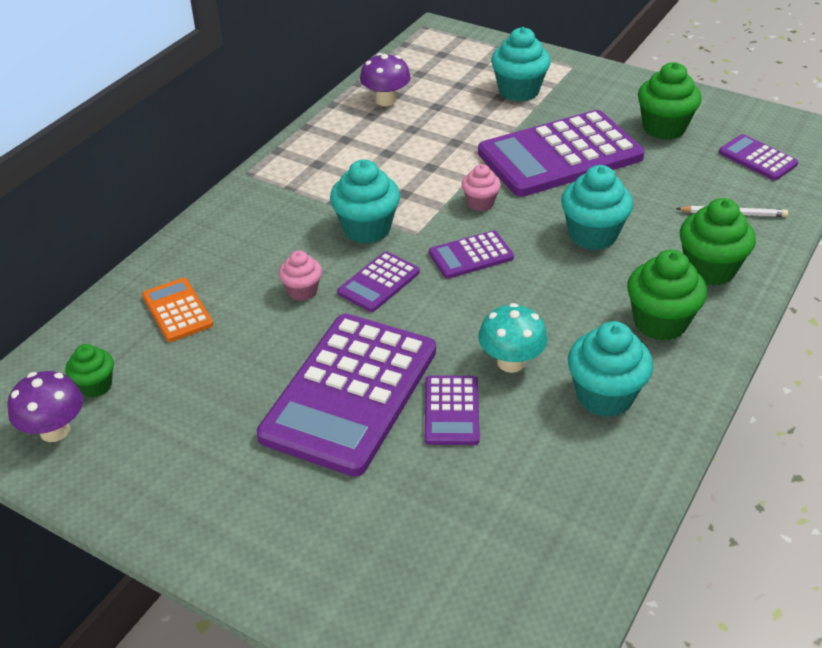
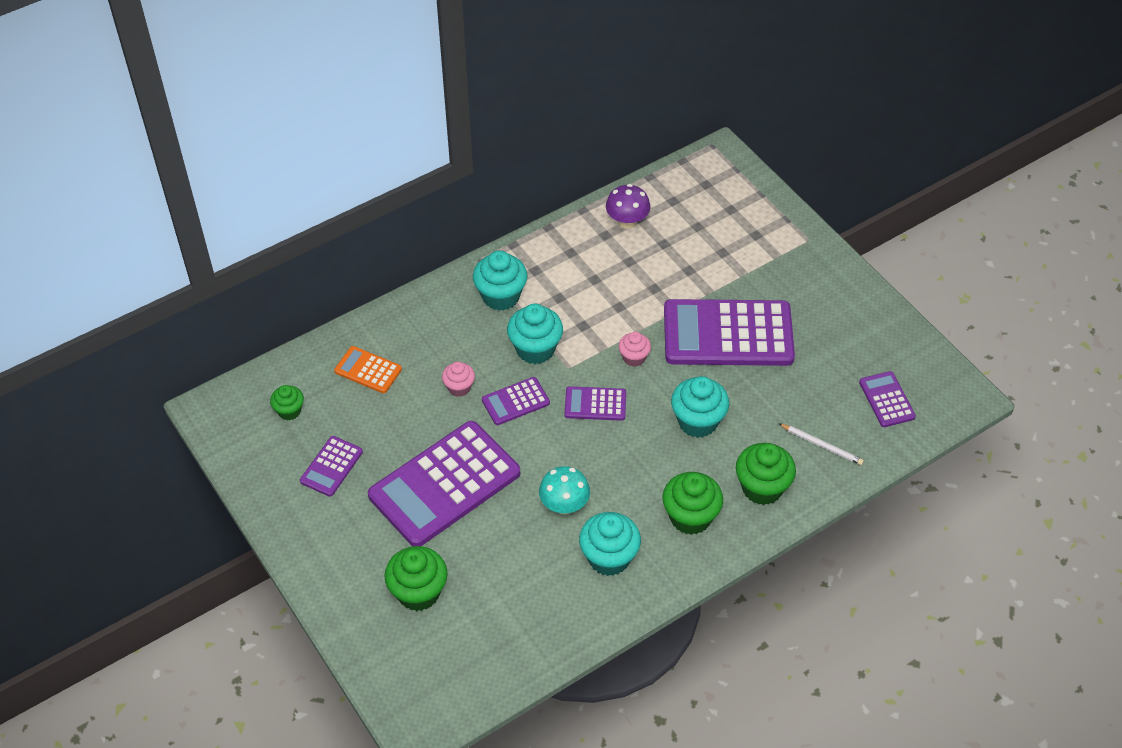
camera: 25 degrees right, 10 degrees up
purple mushroom [7,371,83,442] -> none
orange calculator [142,278,213,342] -> orange calculator turned 60 degrees counterclockwise [334,346,402,393]
purple calculator [425,375,480,445] -> purple calculator moved to [300,436,363,497]
turquoise cupcake [491,27,551,102] -> turquoise cupcake moved to [473,251,527,311]
green cupcake [638,62,702,140] -> green cupcake moved to [385,546,448,611]

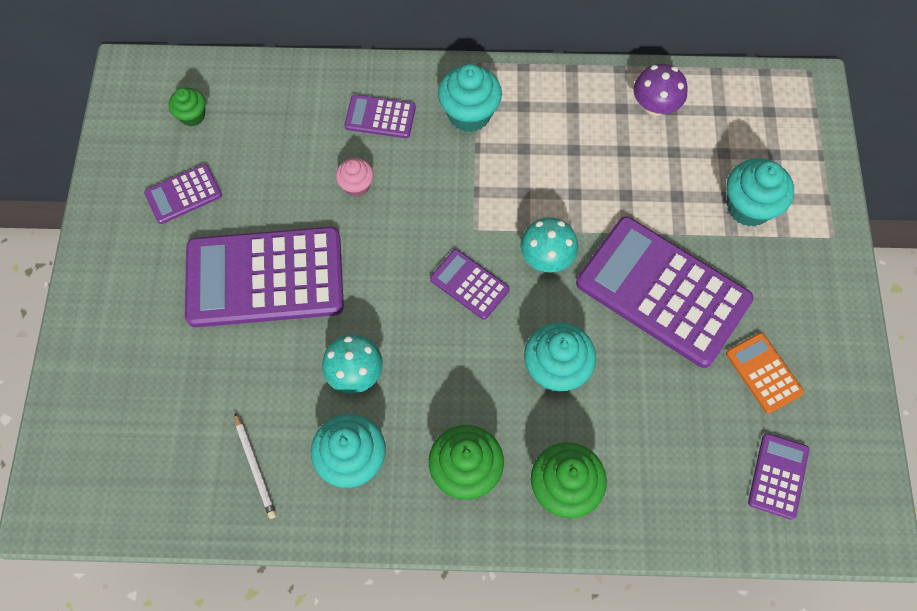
camera: 35 degrees right, 15 degrees up
orange calculator [334,346,402,393] -> orange calculator moved to [726,333,804,414]
green cupcake [385,546,448,611] -> none
purple calculator [482,377,550,425] -> purple calculator moved to [344,94,416,138]
turquoise cupcake [507,304,563,364] -> turquoise cupcake moved to [727,158,794,227]
pink cupcake [618,332,651,367] -> turquoise mushroom [520,217,578,273]
white pencil [778,423,864,465] -> white pencil moved to [235,413,276,519]

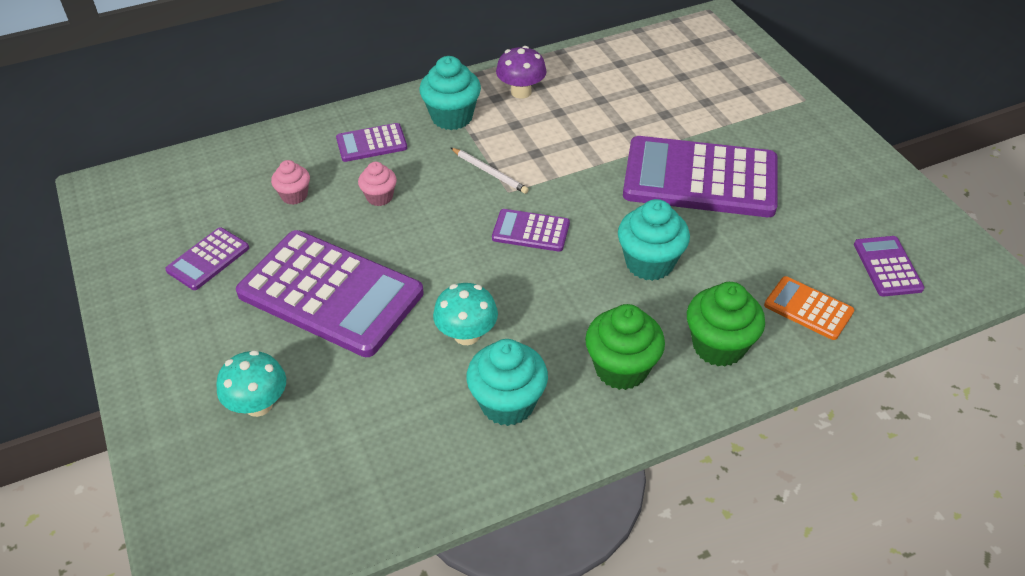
camera: 25 degrees left, 20 degrees down
green cupcake [168,88,205,127] -> none
purple calculator [185,227,344,327] -> purple calculator turned 120 degrees counterclockwise [236,230,424,357]
white pencil [235,413,276,519] -> white pencil moved to [451,148,529,194]
turquoise mushroom [520,217,578,273] -> turquoise mushroom moved to [216,350,286,417]
purple mushroom [634,64,688,116] -> purple mushroom moved to [496,46,546,99]
orange calculator [726,333,804,414] -> orange calculator moved to [764,276,854,340]
turquoise cupcake [727,158,794,227] -> none
none -> pink cupcake [271,160,310,205]

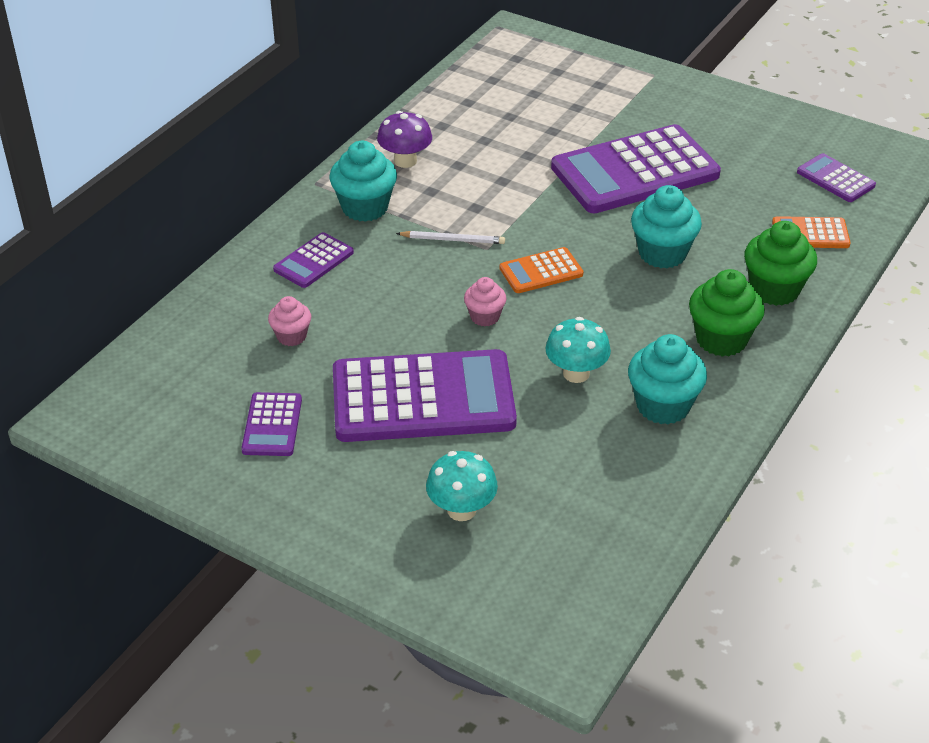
camera: 35 degrees left, 5 degrees down
pink cupcake [358,162,397,206] -> pink cupcake moved to [464,277,507,326]
purple calculator [492,209,570,252] -> orange calculator [500,247,584,293]

